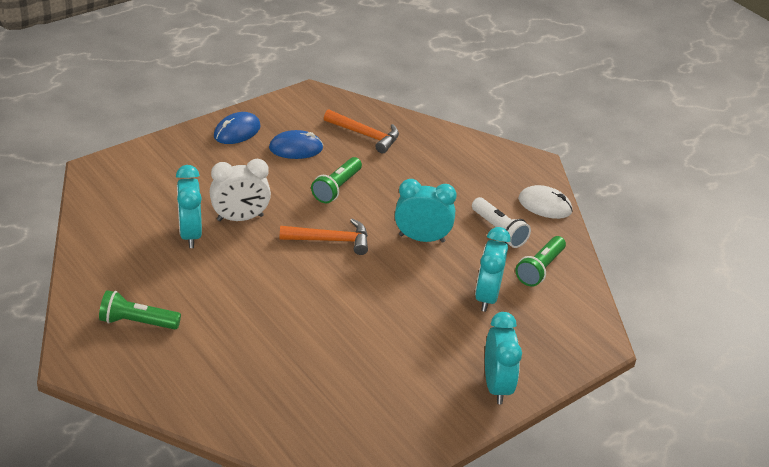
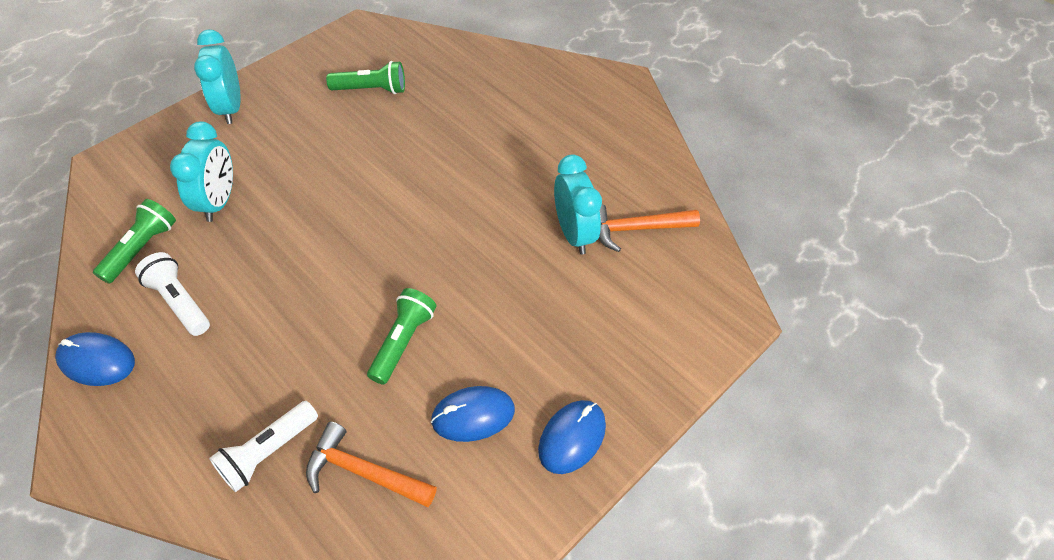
camera: 175 degrees right, 15 degrees up
green flashlight [99,290,181,330] -> green flashlight moved to [326,61,405,94]
white clock [209,159,271,221] -> none
orange hammer [280,219,368,255] -> orange hammer moved to [598,204,700,252]
turquoise clock [395,179,457,243] -> none
white mouse [518,185,573,219] -> blue mouse [55,332,135,386]
none -> white flashlight [209,401,318,492]

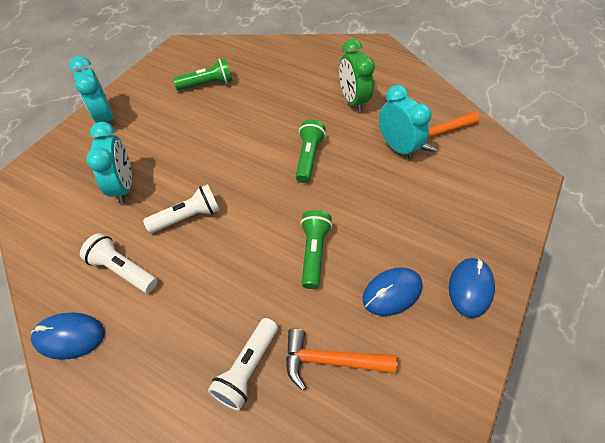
camera: 15 degrees left, 0 degrees up
green flashlight [93,199,176,284] -> green flashlight moved to [295,119,326,183]
none -> white flashlight [143,184,220,233]
none -> green clock [339,39,375,112]

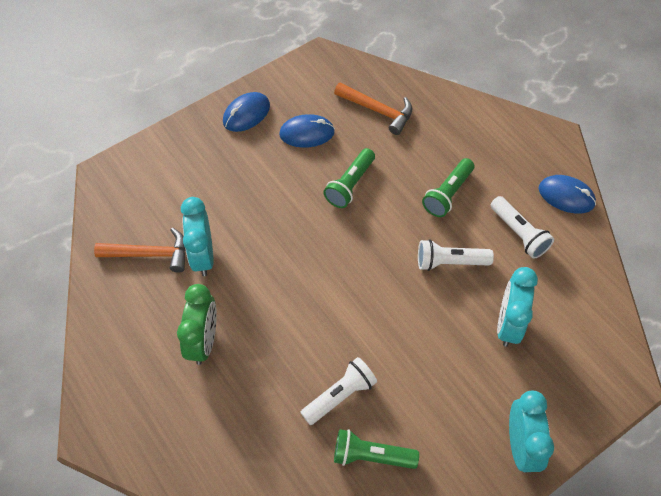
camera: 155 degrees left, 5 degrees up
white flashlight [208,318,278,411] -> white flashlight moved to [300,357,377,425]
green flashlight [295,119,326,183] -> green flashlight moved to [422,158,474,217]

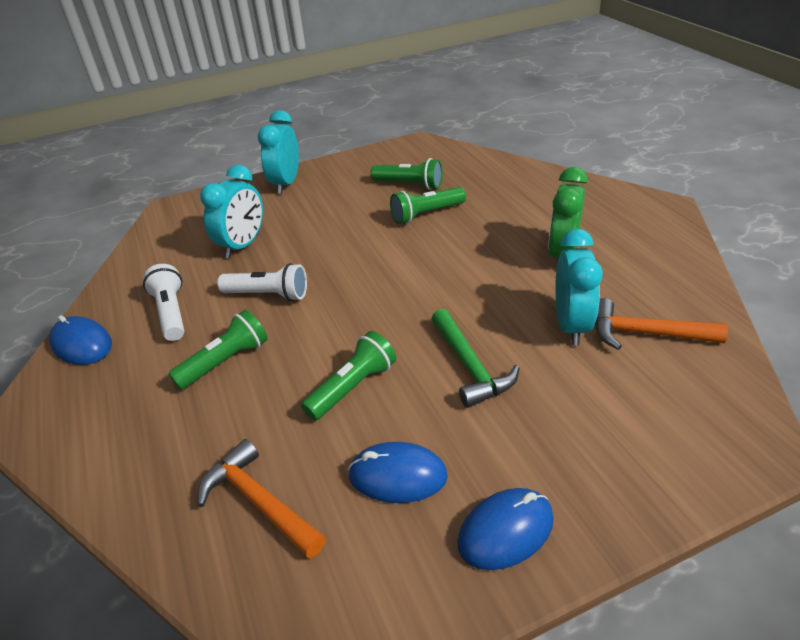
camera: 165 degrees left, 20 degrees down
white flashlight [300,357,377,425] -> green flashlight [390,187,466,224]
none -> green hammer [432,309,520,408]

